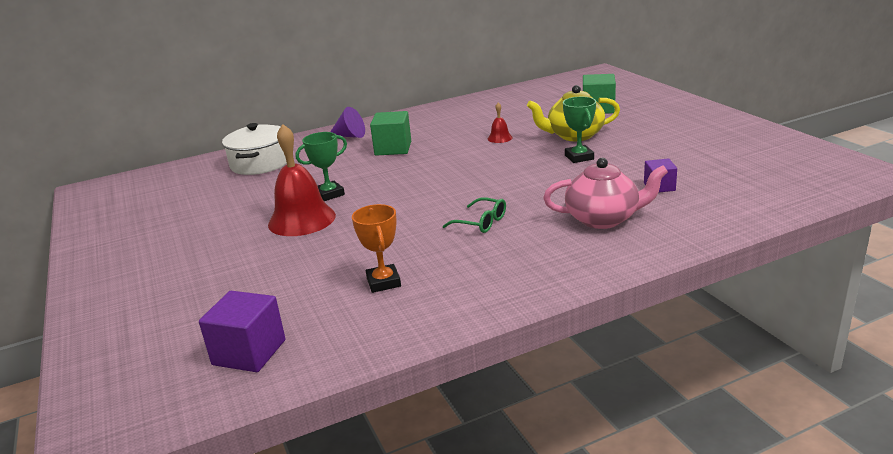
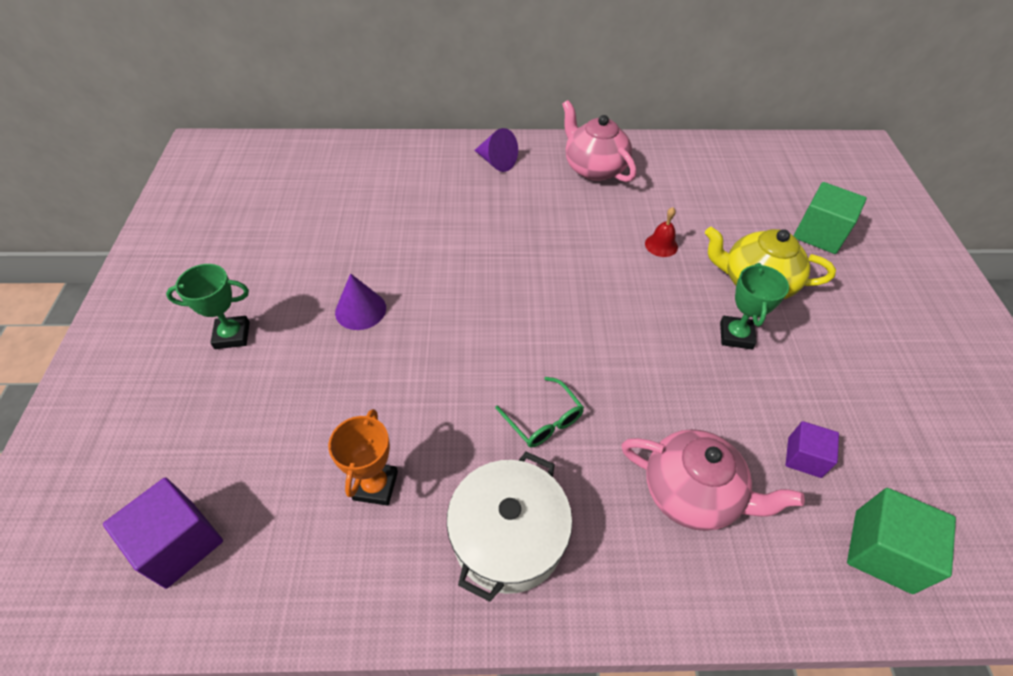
camera: 20 degrees right, 25 degrees up
white pot [222,123,287,175] -> white pot moved to [447,452,572,602]
red bell [268,124,336,236] -> purple cone [335,273,386,330]
green trophy [296,132,347,201] -> green trophy moved to [166,264,250,349]
green cube [370,111,411,155] -> green cube moved to [847,488,956,594]
none -> pink teapot [562,100,637,182]

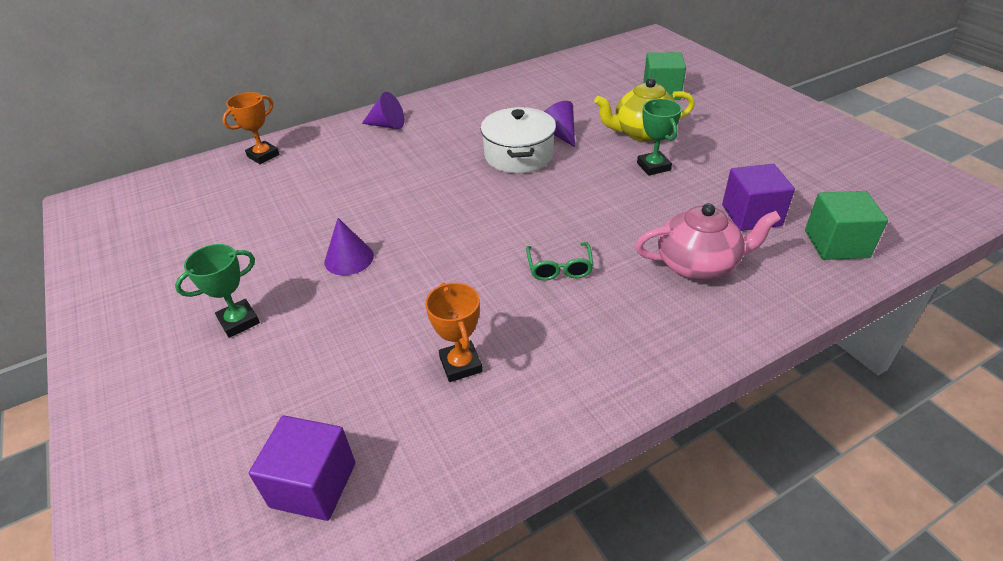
camera: 25 degrees left, 10 degrees down
white pot [447,452,572,602] -> white pot moved to [481,107,556,173]
green glasses [495,377,584,447] -> green glasses turned 60 degrees clockwise [526,242,594,281]
pink teapot [562,100,637,182] -> none
red bell [645,207,678,257] -> purple cone [544,101,575,147]
purple cube [786,421,839,478] -> purple cube [722,164,795,231], size x1.62
none -> orange trophy [222,92,280,164]

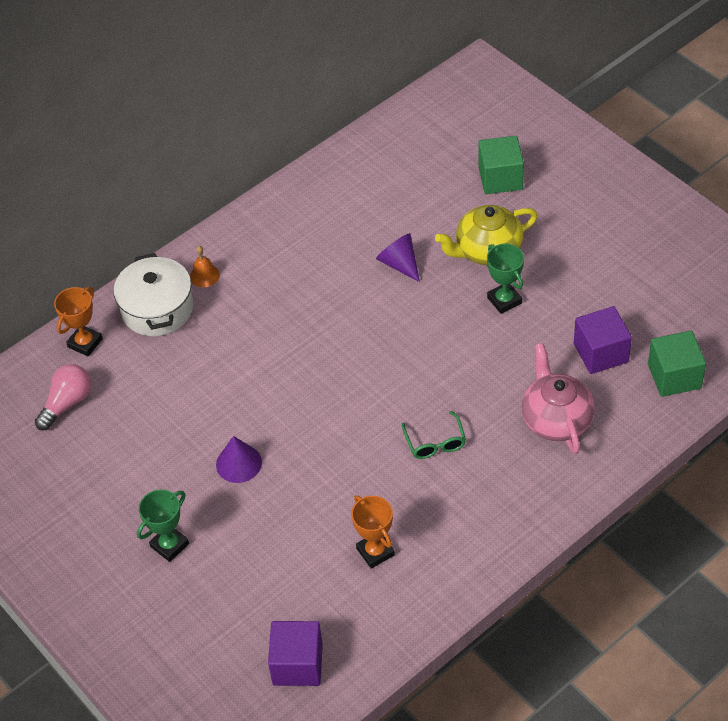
camera: 10 degrees left, 10 degrees up
purple cone [362,92,405,129] -> orange bell [190,246,220,287]
white pot [481,107,556,173] -> white pot moved to [114,253,193,336]
pink teapot [635,203,781,281] -> pink teapot turned 90 degrees counterclockwise [522,343,595,454]
none -> pink light bulb [35,364,91,431]

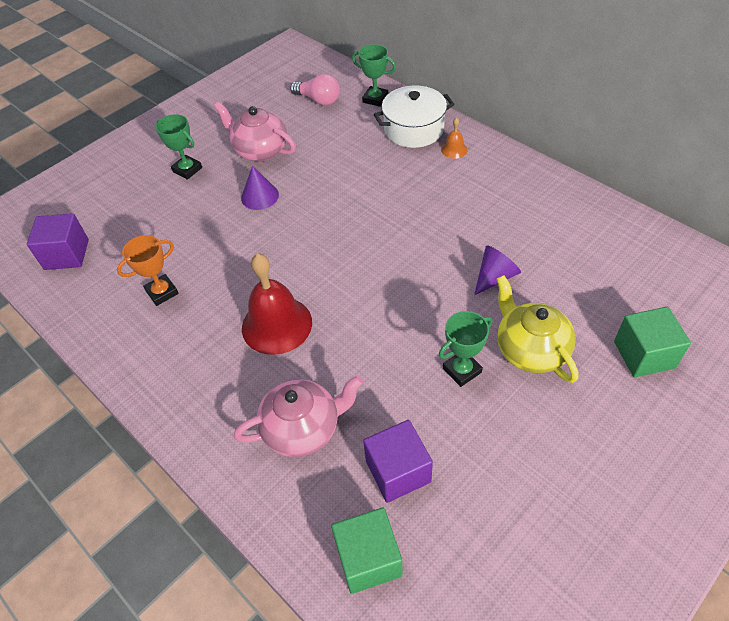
camera: 85 degrees right, 0 degrees up
orange trophy [54,287,103,356] -> green trophy [352,44,396,107]
green glasses [402,411,466,459] -> red bell [242,253,312,355]
none -> pink teapot [214,102,296,161]

